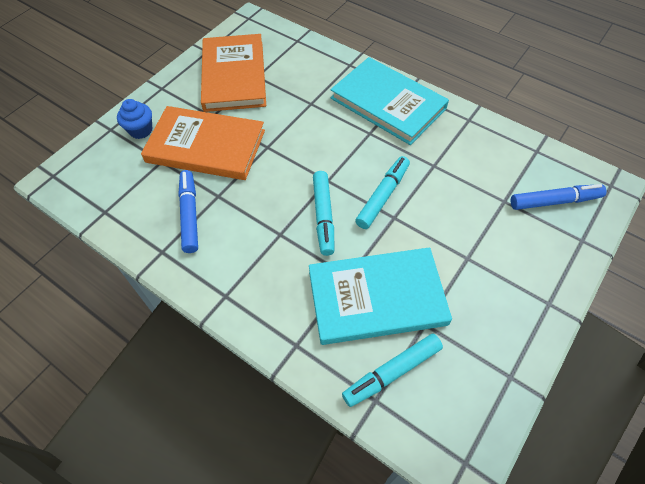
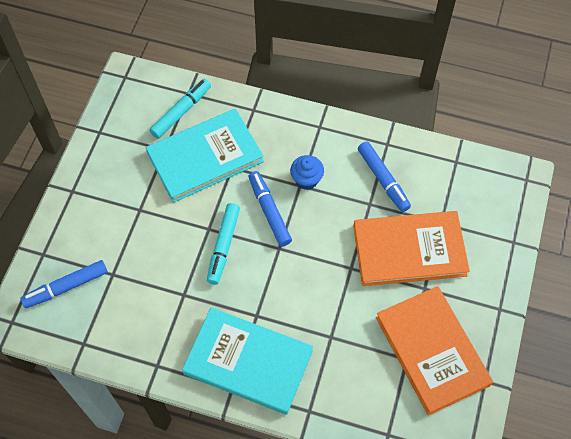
camera: 160 degrees right, 5 degrees up
blue cupcake [117,99,152,139] -> blue cupcake moved to [290,155,324,190]
turquoise marker [313,171,334,256] -> blue marker [249,171,292,247]

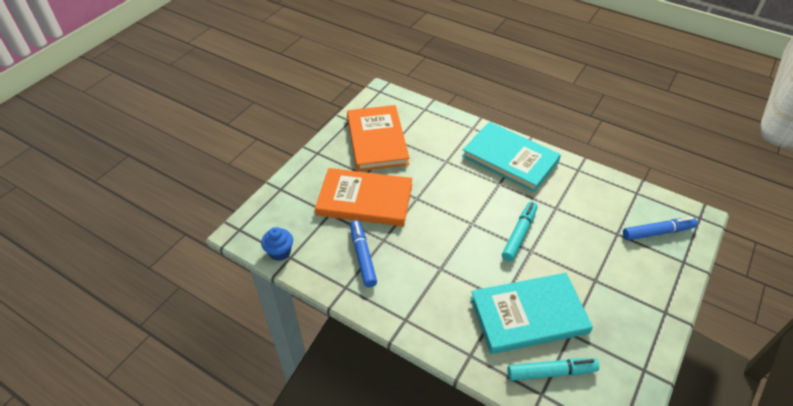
camera: 165 degrees left, 15 degrees down
turquoise marker [149,79,211,139] -> turquoise marker turned 150 degrees counterclockwise [507,358,599,381]
blue marker [249,171,292,247] -> none
blue cupcake [290,155,324,190] -> blue cupcake moved to [261,227,293,261]

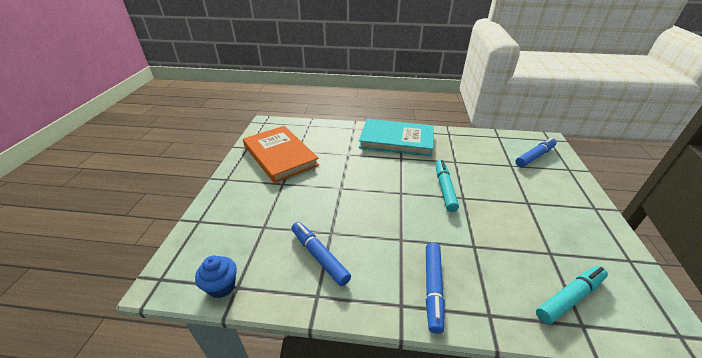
camera: 25 degrees left, 10 degrees down
orange book [315,168,412,226] -> none
turquoise book [471,273,593,354] -> none
none -> blue marker [426,242,445,334]

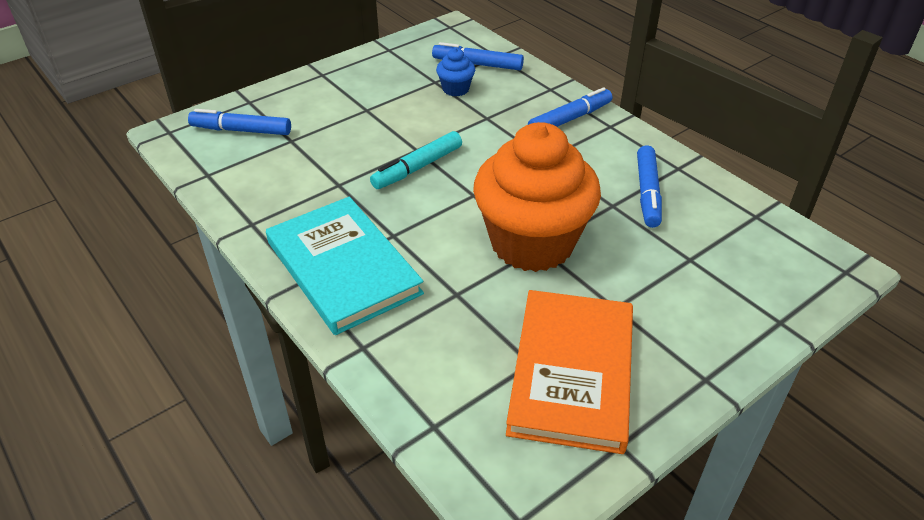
camera: 135 degrees left, 5 degrees up
blue cupcake [195,255,237,298] -> blue cupcake moved to [436,48,475,97]
turquoise marker [536,266,608,324] -> blue marker [432,42,524,70]
none -> orange cupcake [473,122,601,272]

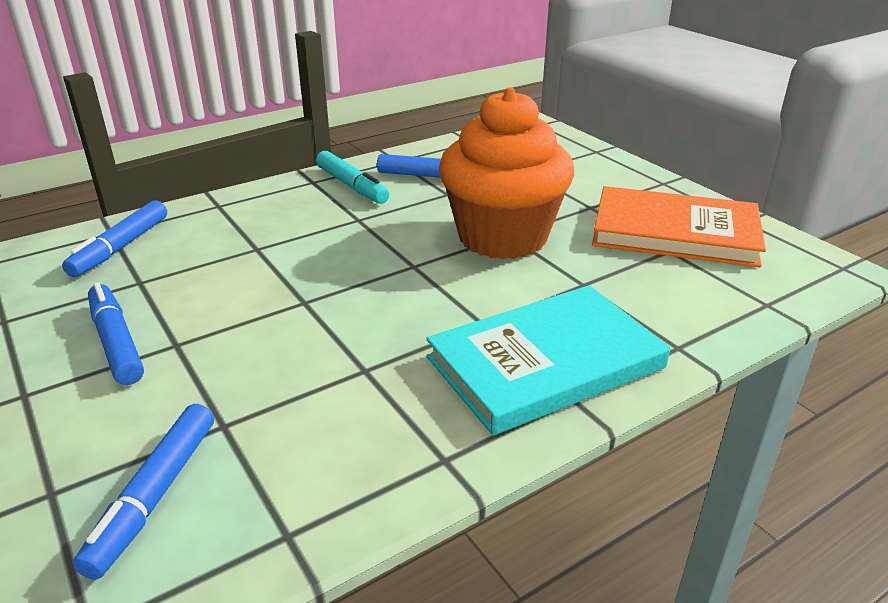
camera: 85 degrees left, 10 degrees down
turquoise marker [370,131,462,189] -> turquoise marker moved to [316,151,389,204]
blue cupcake [436,48,475,97] -> none
blue marker [528,87,612,127] -> blue marker moved to [88,282,144,385]

